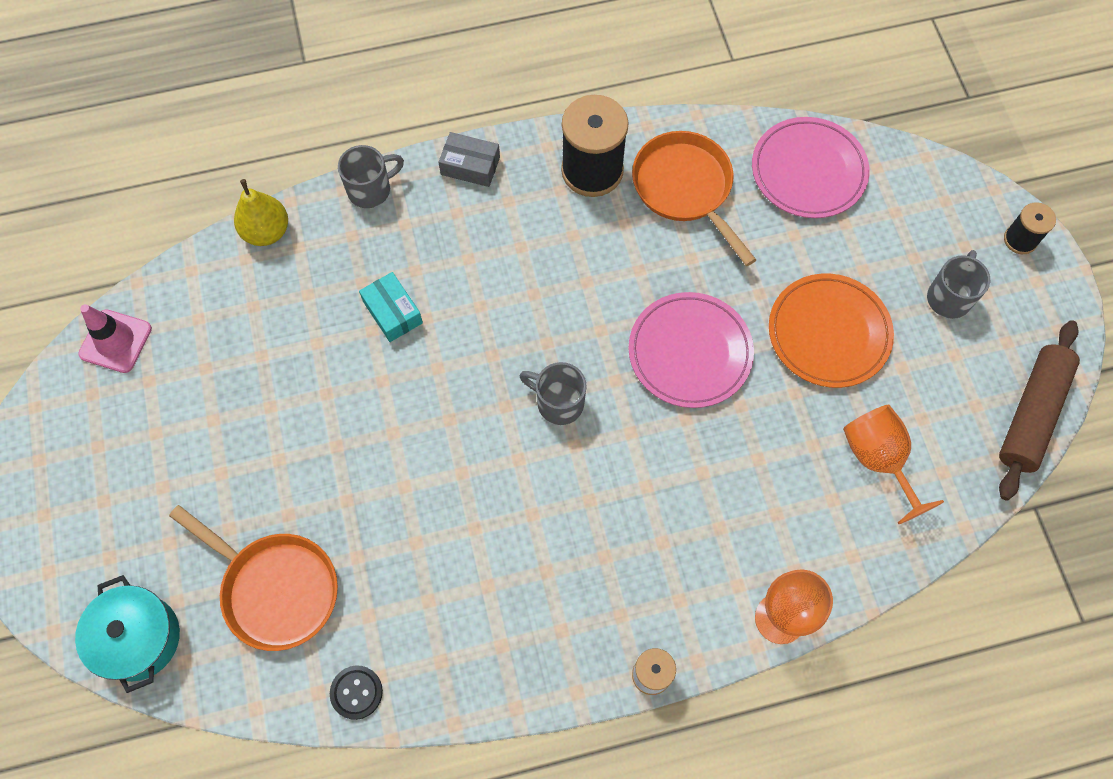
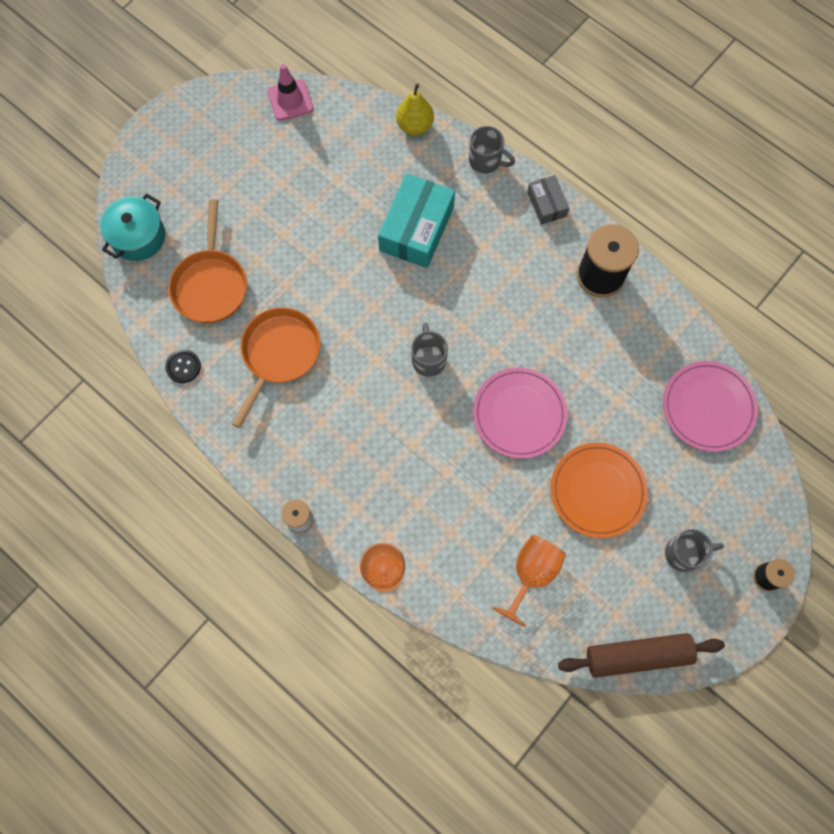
camera: 55 degrees right, 5 degrees up
turquoise box [359,272,423,342] -> turquoise box [378,173,455,268], size x1.87
orange pan [632,131,756,266] -> orange pan moved to [232,307,320,428]

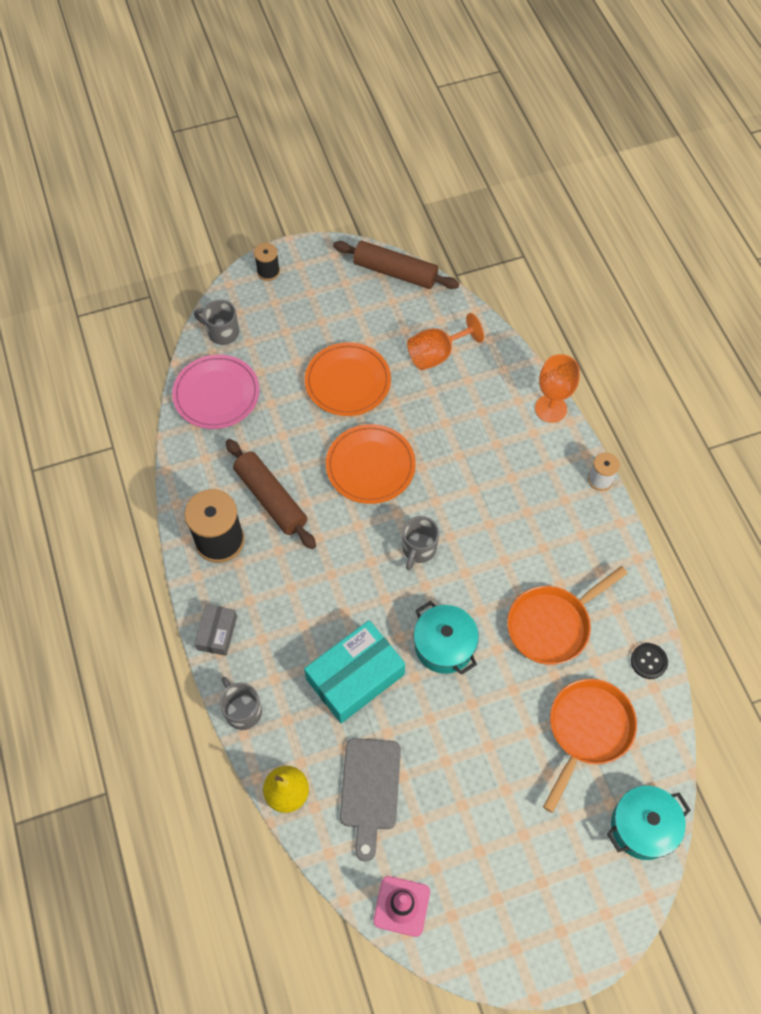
camera: 150 degrees left, 10 degrees down
pink plate [473,367,568,459] -> orange plate [326,424,416,504]
grey mug [665,529,724,572] -> grey mug moved to [194,300,239,345]
none -> brown rolling pin [226,439,316,549]
none -> grey cutting board [340,738,401,861]
none -> turquoise pot [413,601,479,675]

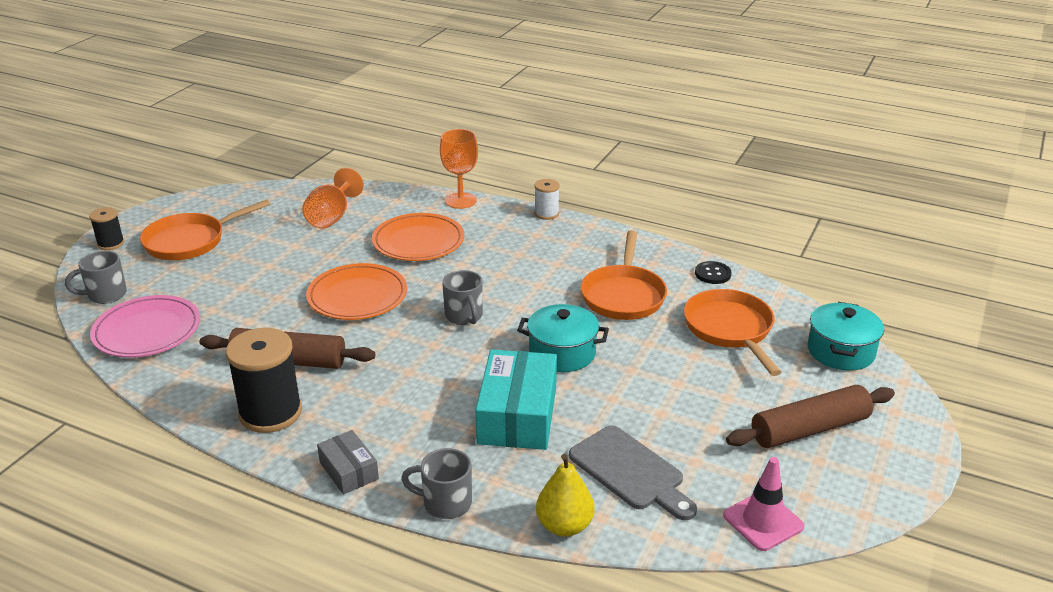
camera: 45 degrees left, 30 degrees down
orange plate [305,342,391,416] -> orange plate moved to [372,213,464,261]
brown rolling pin [333,241,459,289] -> brown rolling pin moved to [726,385,895,448]
none -> orange pan [140,199,270,260]

